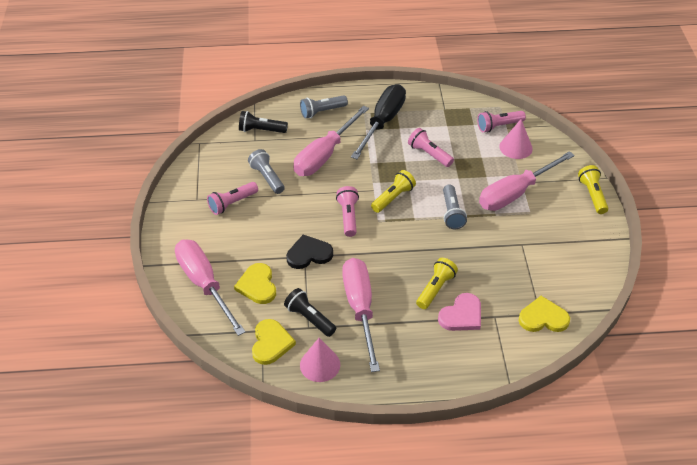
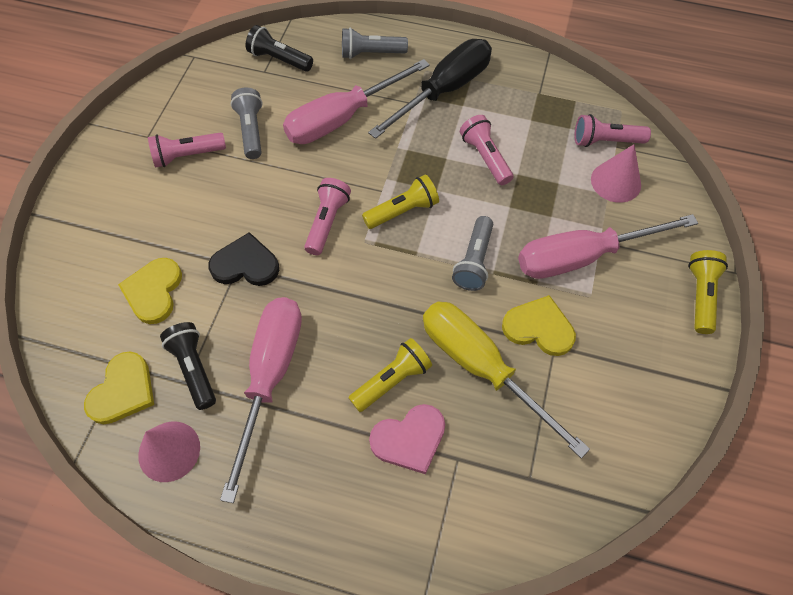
camera: 20 degrees right, 15 degrees up
pink screwdriver [175,239,245,336] -> none
yellow heart [519,296,570,332] -> yellow heart moved to [502,295,576,356]
none -> yellow screwdriver [423,301,590,458]

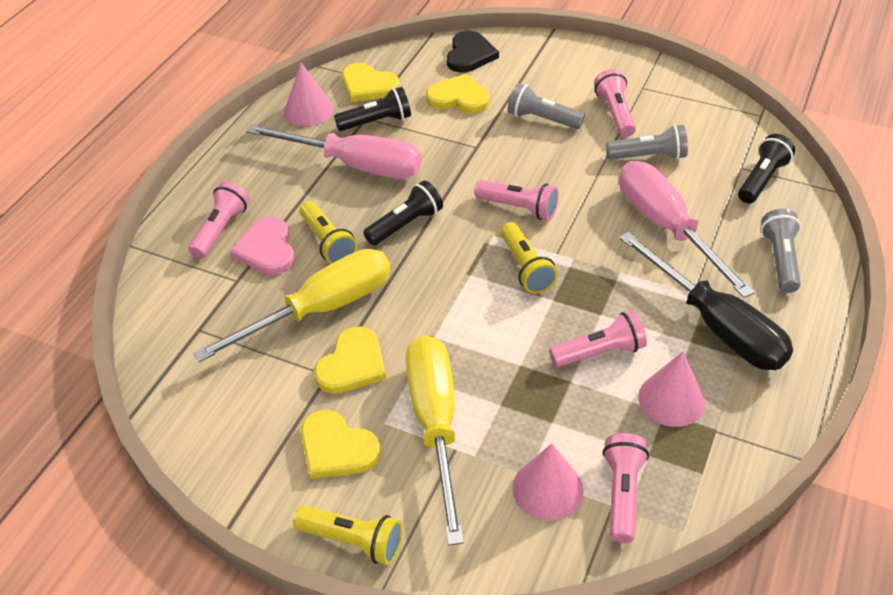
camera: 100 degrees right, 15 degrees down
black heart [208,232,279,286] -> black heart moved to [447,31,499,73]
grey flashlight [452,216,493,291] -> grey flashlight moved to [508,83,585,129]
pink screwdriver [518,214,698,279] -> yellow screwdriver [406,336,464,546]
none -> pink flashlight [188,181,250,259]
none -> yellow heart [301,410,381,479]
none -> black flashlight [363,180,443,246]
none -> pink cone [638,352,706,427]

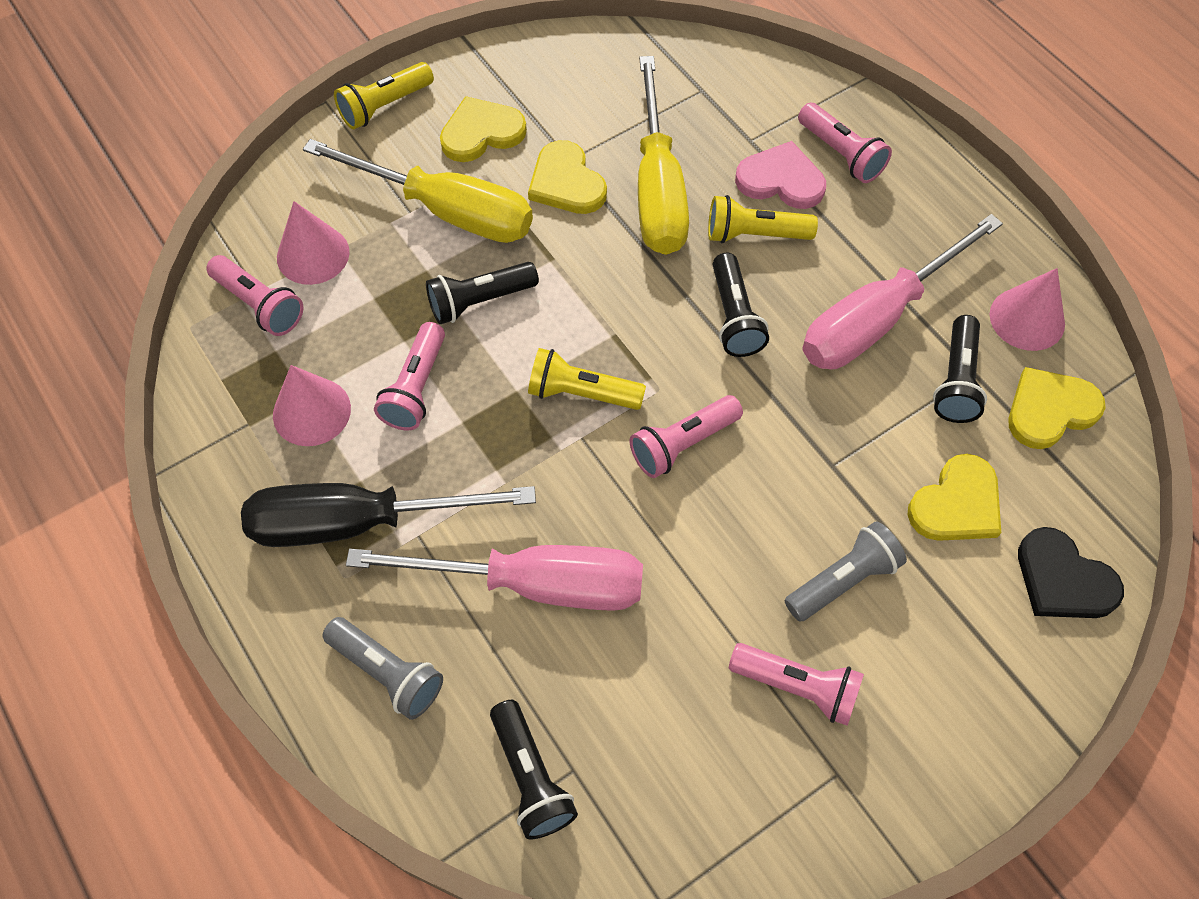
camera: 120 degrees right, 15 degrees up
grey flashlight [606,125,688,160] -> none
none -> black flashlight [426,262,539,324]

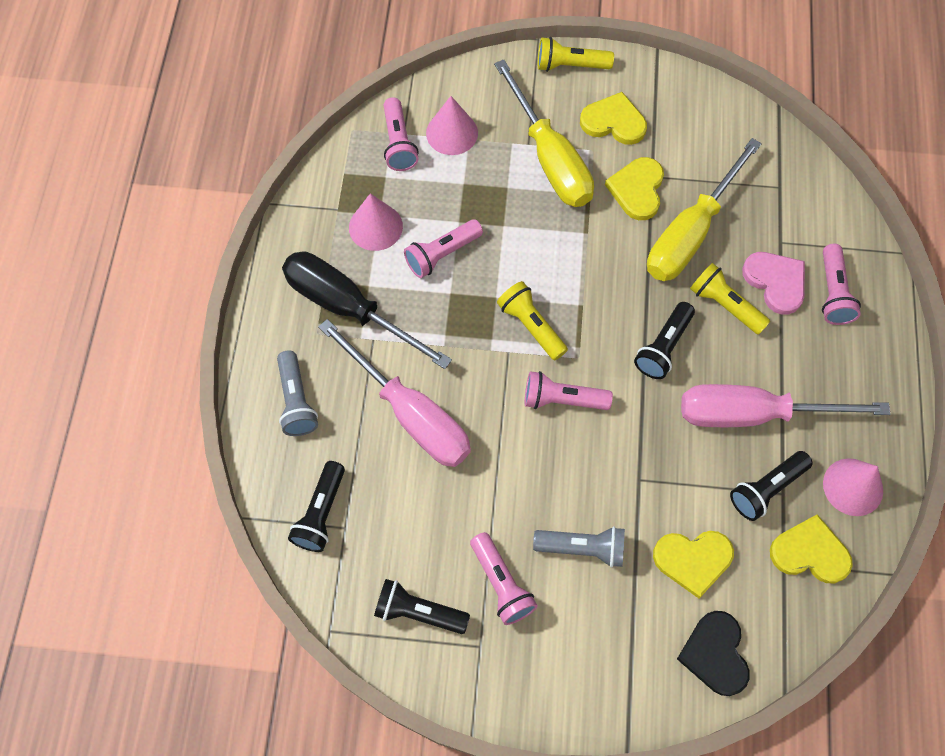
camera: 40 degrees right, 5 degrees up
black flashlight [426,262,539,324] -> black flashlight moved to [374,579,470,634]

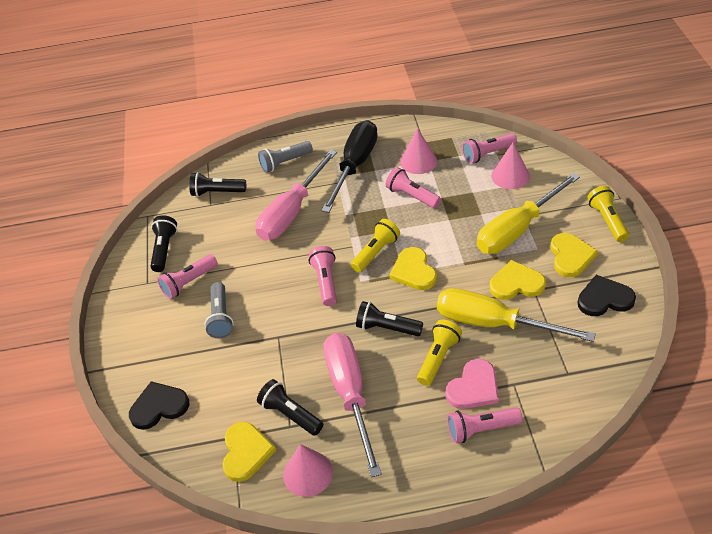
camera: 80 degrees right, 20 degrees down
yellow heart [653,531,734,598] -> yellow heart moved to [389,247,437,290]
none -> black heart [577,275,636,316]

